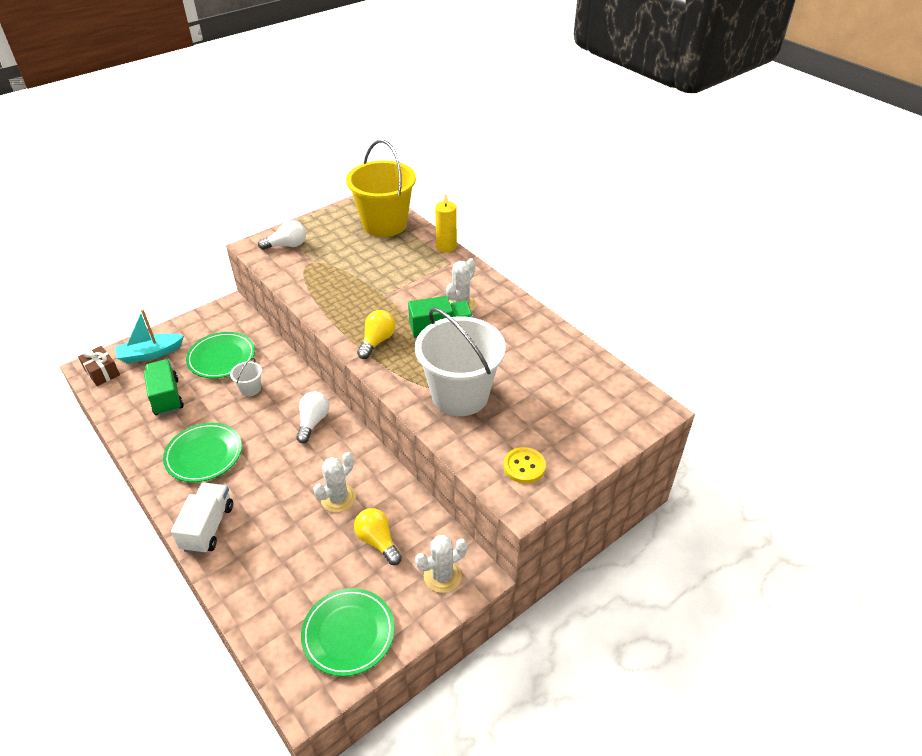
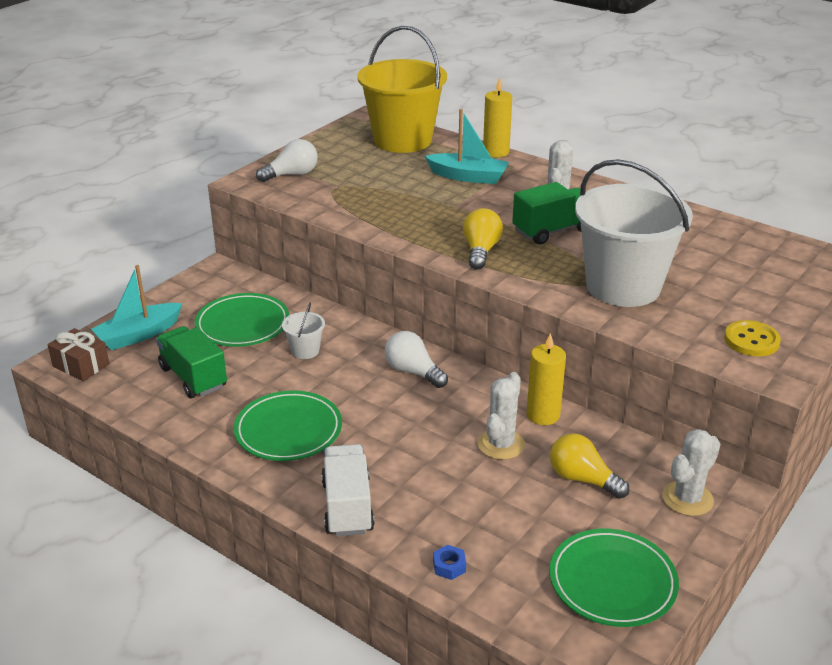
camera: 15 degrees left, 10 degrees down
white light bulb [296,391,329,443] -> white light bulb turned 45 degrees counterclockwise [385,331,448,388]
none -> turquoise boat [425,109,509,184]
none -> blue nut [433,545,466,580]
none -> yellow candle [527,333,566,425]

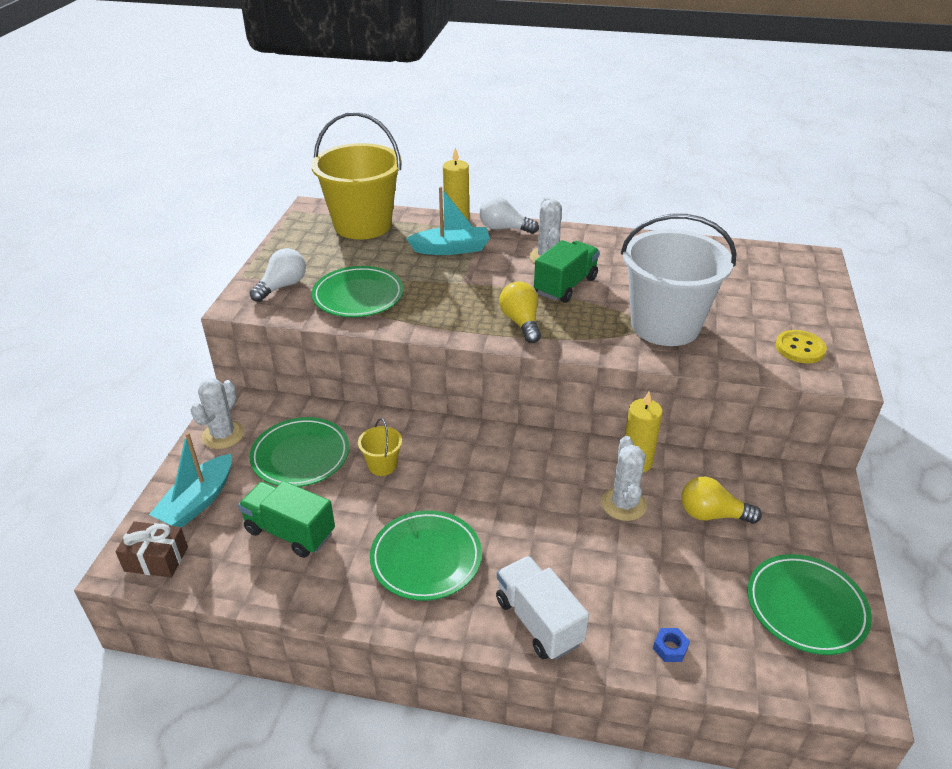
camera: 25 degrees left, 5 degrees up
white bucket [282,302,325,359] -> yellow bucket [358,418,402,476]
white light bulb [385,331,448,388] -> white light bulb moved to [479,196,539,234]
white cactus [662,429,720,516] -> white cactus moved to [191,378,244,449]
none -> green plate [312,266,404,317]

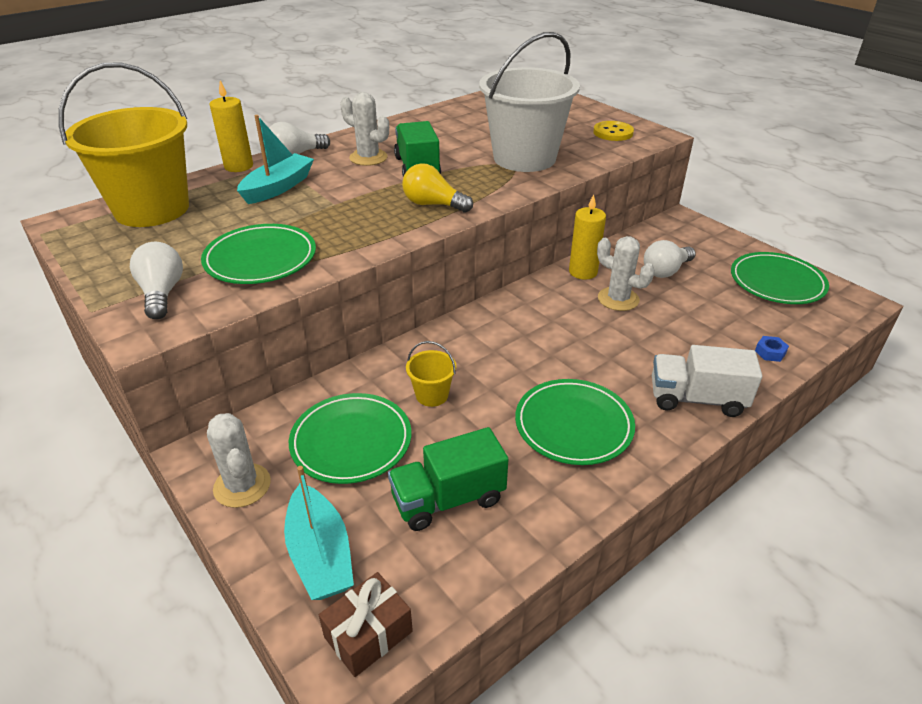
camera: 50 degrees left, 0 degrees up
yellow light bulb [681,477,762,524] -> white light bulb [644,240,696,278]

